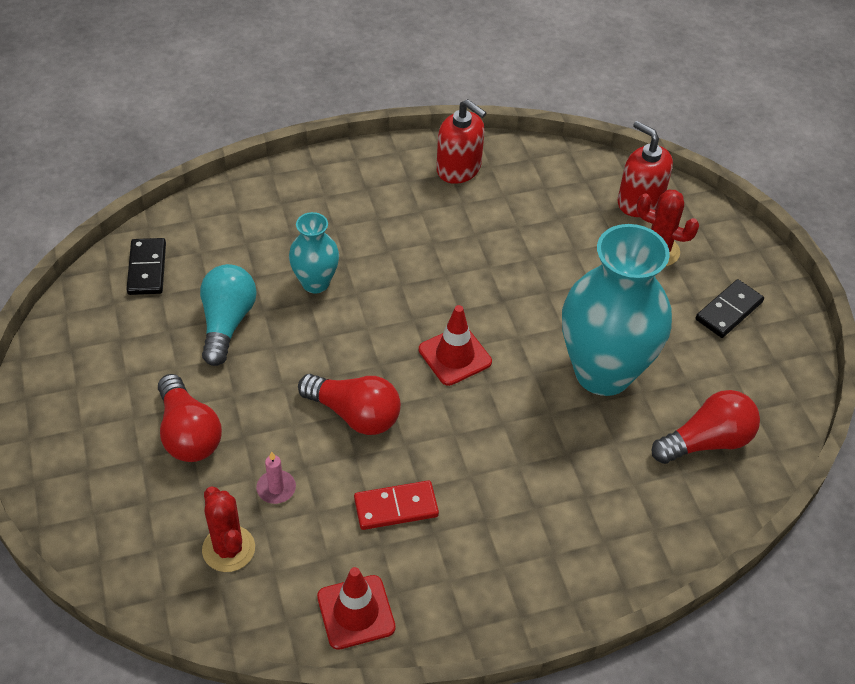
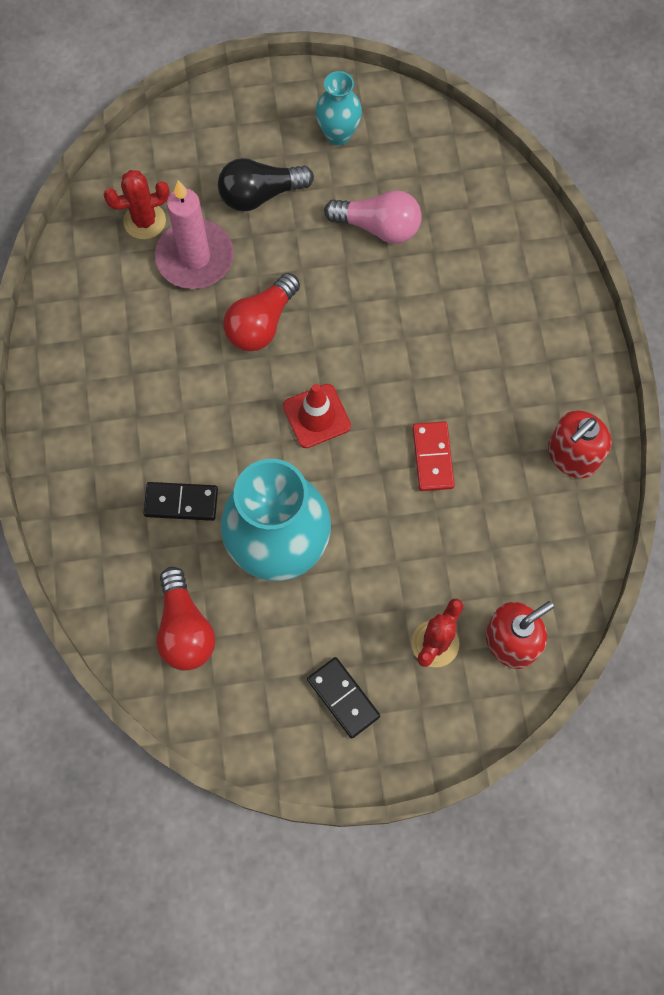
camera: 100 degrees right, 20 degrees up
black domino [126,238,166,295] -> black domino moved to [144,482,218,521]
red light bulb [158,374,222,462] -> black light bulb [218,158,314,212]
turquoise light bulb [200,264,256,366] -> pink light bulb [324,190,422,244]
pink candle [256,452,296,504] -> pink candle [155,180,234,289], size x2.37
turquoise vase [289,212,339,293] -> turquoise vase moved to [315,71,362,146]
red traffic cone [317,567,396,650] -> none
red domino [354,480,439,530] -> red domino moved to [412,421,455,491]

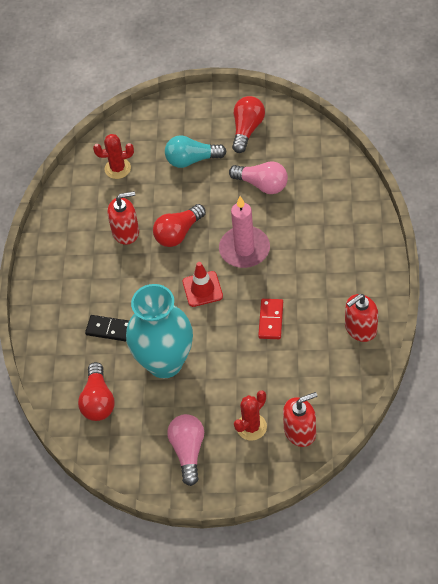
camera: 15 degrees right, 15 degrees down
pink candle [155,180,234,289] -> pink candle moved to [219,196,270,268]
black light bulb [218,158,314,212] -> turquoise light bulb [165,135,227,168]
black domino [307,657,380,739] -> pink light bulb [167,414,204,486]
turquoise vase [315,71,362,146] -> red light bulb [232,96,265,153]
none -> red soap dispenser [107,191,139,245]

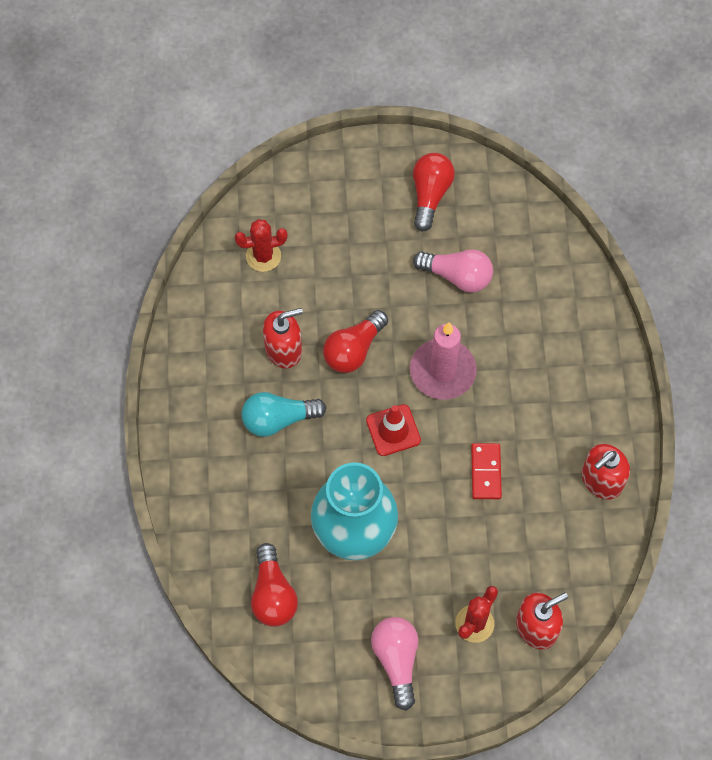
camera: 10 degrees left, 10 degrees up
black domino [85,315,129,341] -> none
turquoise light bulb [165,135,227,168] -> turquoise light bulb moved to [241,392,327,437]

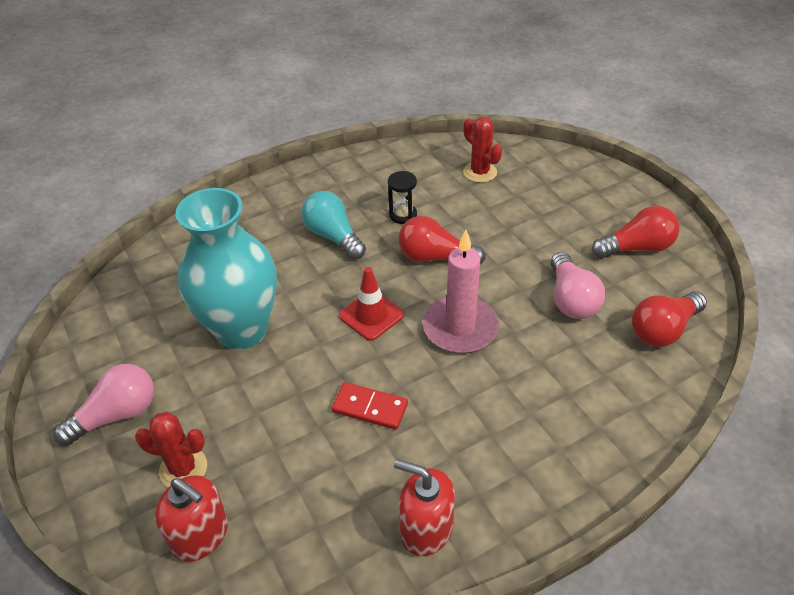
camera: 65 degrees right, 20 degrees down
red light bulb [251,543,298,627] -> red light bulb moved to [632,291,707,347]
red soap dispenser [263,308,303,368] -> black hourglass [388,171,417,224]
red domino [471,443,502,499] -> red domino turned 45 degrees clockwise [332,382,408,430]

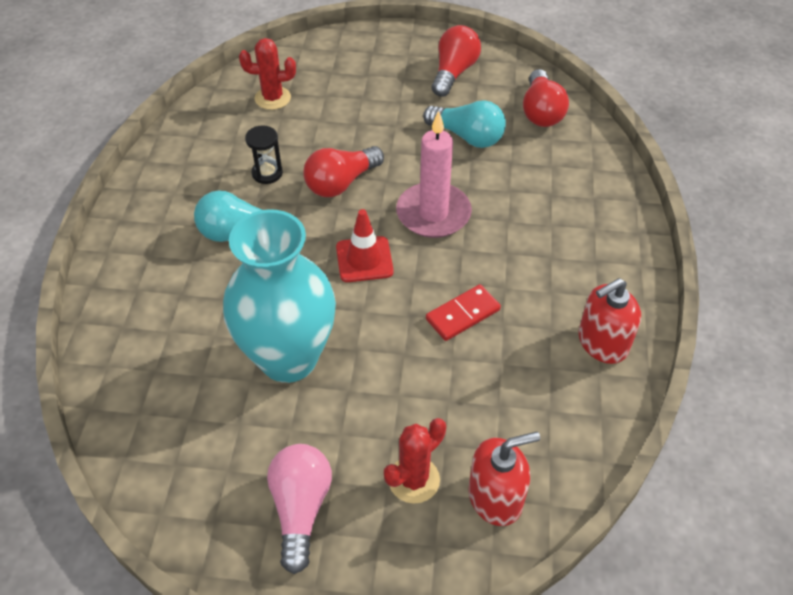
camera: 55 degrees left, 5 degrees up
pink light bulb [551,252,605,319] -> turquoise light bulb [423,100,506,148]

